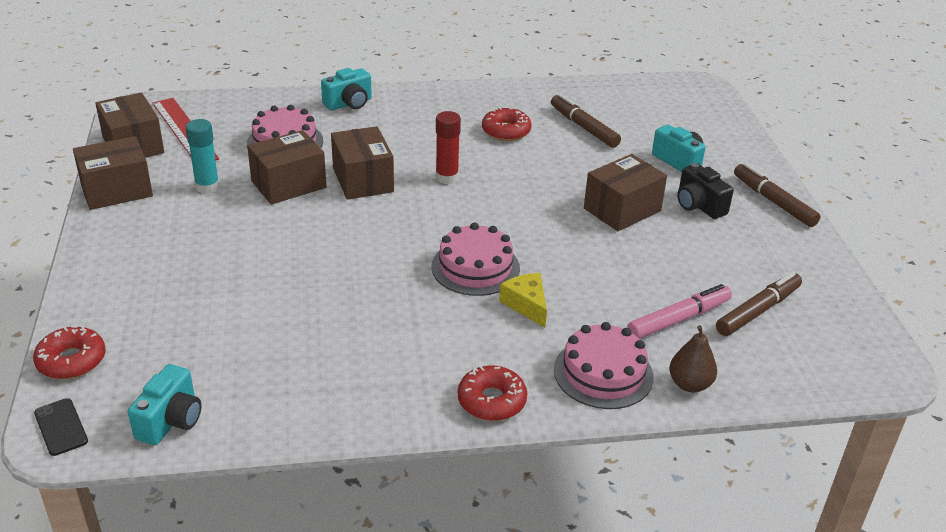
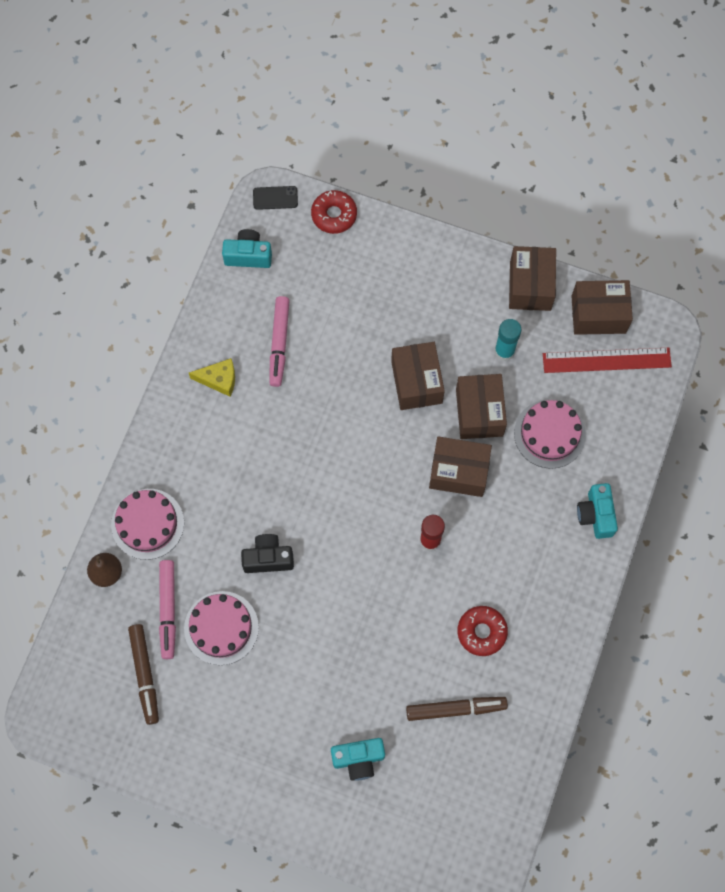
camera: 120 degrees right, 35 degrees up
turquoise camera [128,364,201,445] -> turquoise camera turned 135 degrees clockwise [222,229,272,268]
pink cake [431,223,520,296] -> pink cake moved to [184,591,259,665]
red donut [458,365,527,421] -> none
yellow cheese [499,273,547,328] -> yellow cheese moved to [189,358,235,397]
brown box [584,154,667,231] -> brown box moved to [391,342,445,410]
black camera [677,163,734,219] -> black camera moved to [241,534,294,573]
brown marker [734,163,821,227] -> none
none -> pink marker [269,296,290,387]

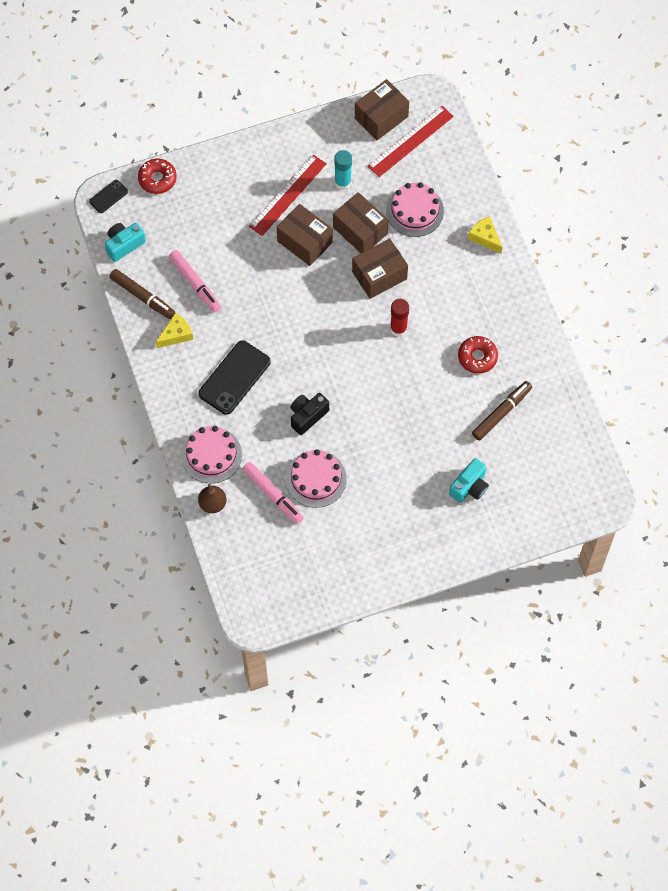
camera: 40 degrees left, 5 degrees down
brown marker [128,624,159,725] -> brown marker moved to [109,269,175,319]
brown box [509,246,556,311] -> none
turquoise camera [577,483,618,539] -> yellow cheese [468,216,502,253]
none -> black phone [198,341,271,415]
none -> red ruler [249,155,327,236]

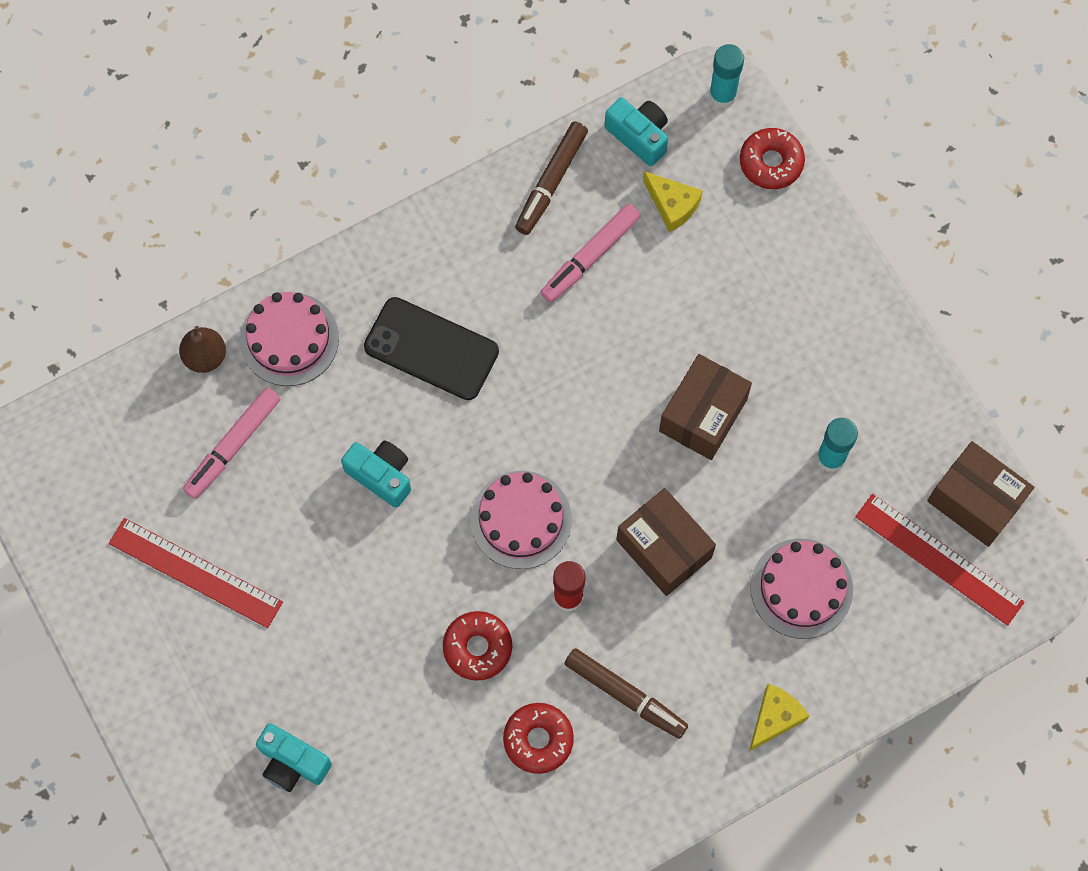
camera: 80 degrees right, 5 degrees up
black phone [89,180,128,213] -> turquoise glue stick [709,44,744,108]
yellow cheese [156,313,193,348] -> yellow cheese moved to [643,171,703,232]
red ruler [249,155,327,236] -> red ruler moved to [109,518,283,628]
pink cake [286,449,347,508] -> pink cake moved to [471,471,572,569]
black camera [290,393,329,435] -> turquoise camera [341,440,411,508]
brown box [333,192,388,253] -> none
brown marker [472,381,532,441] -> brown marker moved to [565,648,688,739]
none -> red donut [443,611,512,681]

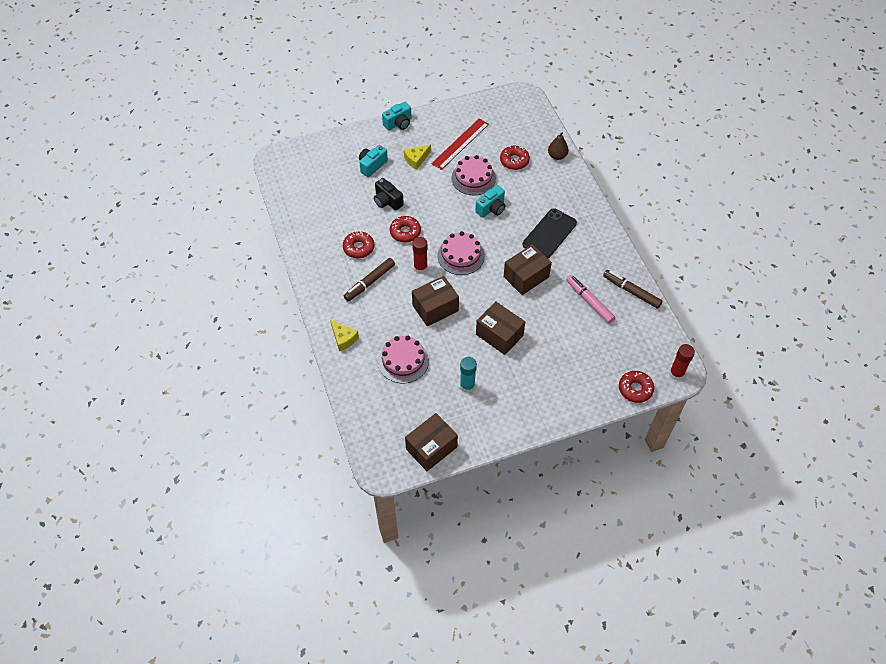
camera: 100 degrees right, 15 degrees down
pink marker [183,387,280,499] -> red donut [500,146,530,170]
pink cake [240,292,339,386] -> pink cake moved to [451,155,496,196]
turquoise camera [605,97,668,166] -> turquoise camera moved to [382,102,411,130]
yellow cheese [643,171,703,232] -> yellow cheese moved to [404,144,431,170]
turquoise glue stick [709,44,744,108] -> red glue stick [669,344,695,380]
red ruler [855,494,1025,626] -> none
none -> black camera [374,178,404,211]
none -> brown box [503,244,552,295]

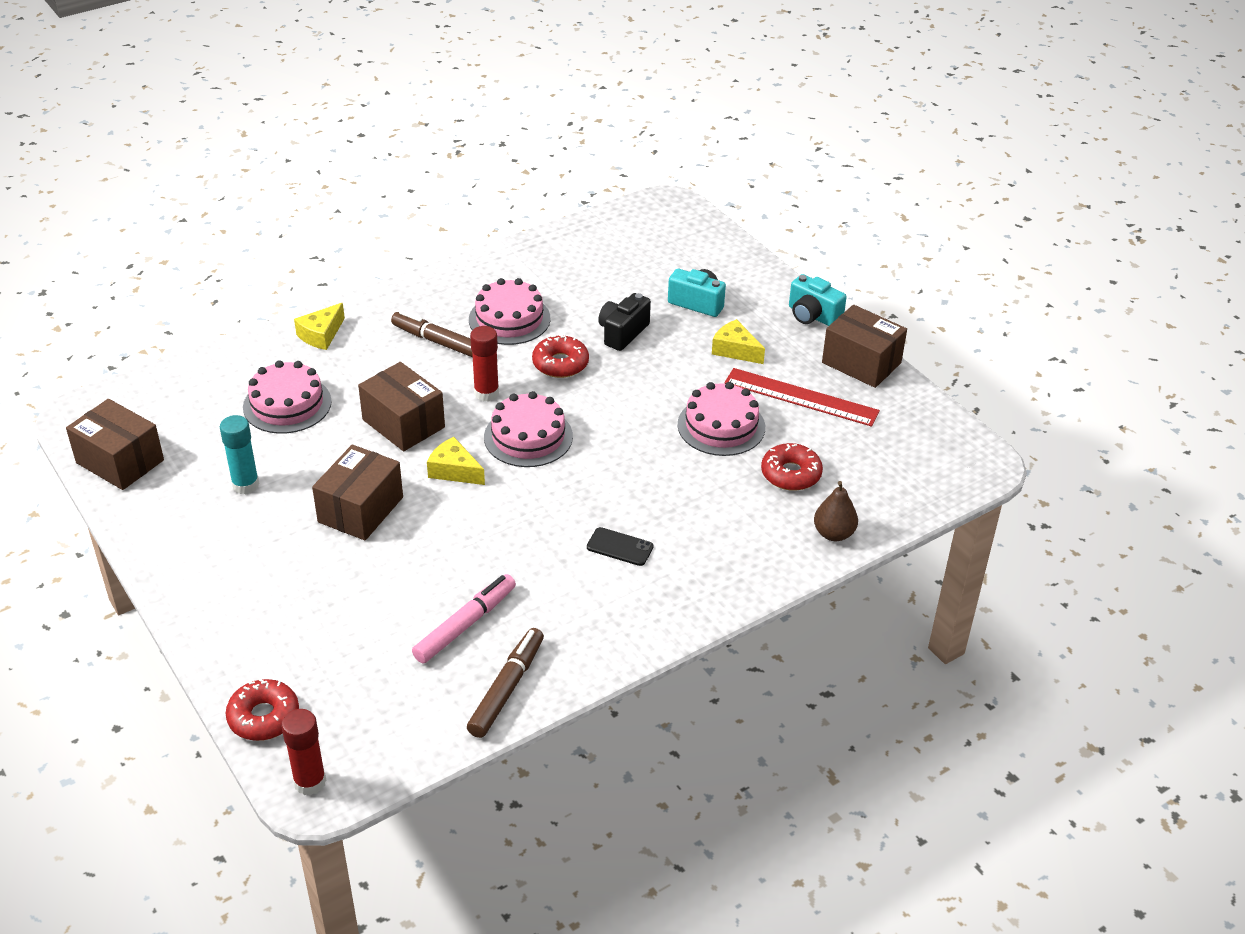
camera: 75 degrees right, 15 degrees down
red donut [343,231,374,258] -> pink cake [469,278,551,345]
turquoise camera [475,185,505,218] -> none
brown box [503,244,552,295] -> brown box moved to [822,305,907,388]
black phone [523,208,577,259] -> black phone [587,527,654,566], size x0.51
none -> yellow cheese [427,437,485,485]

